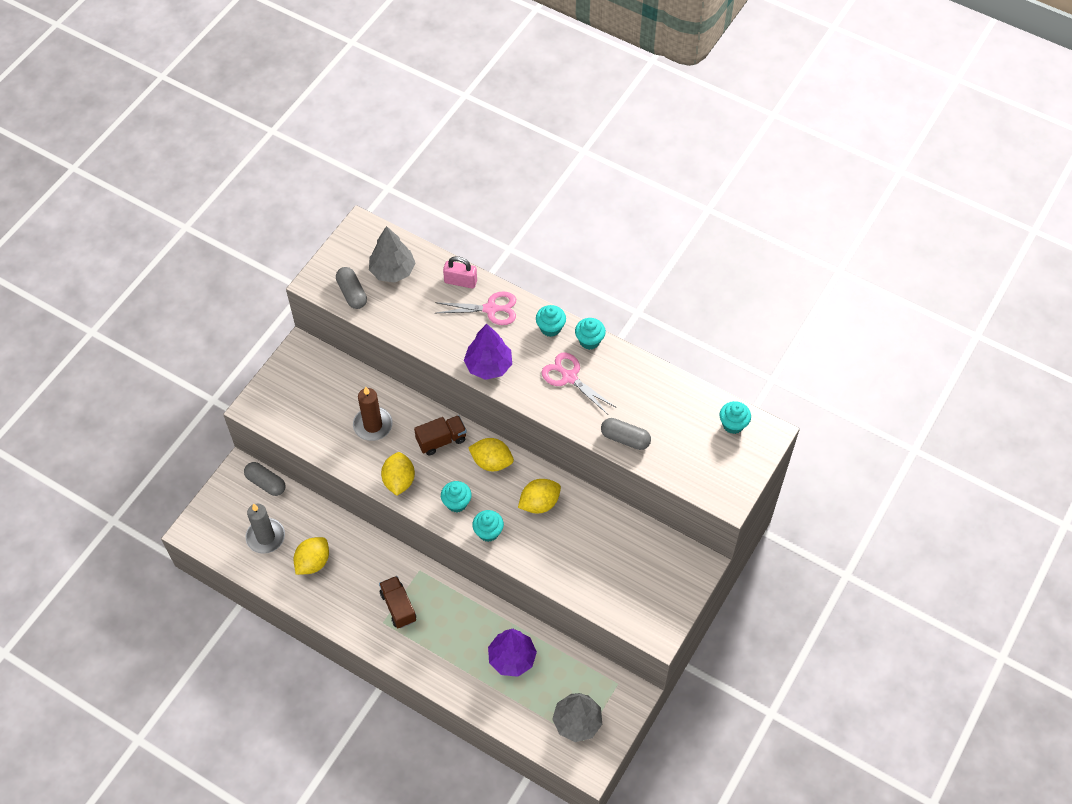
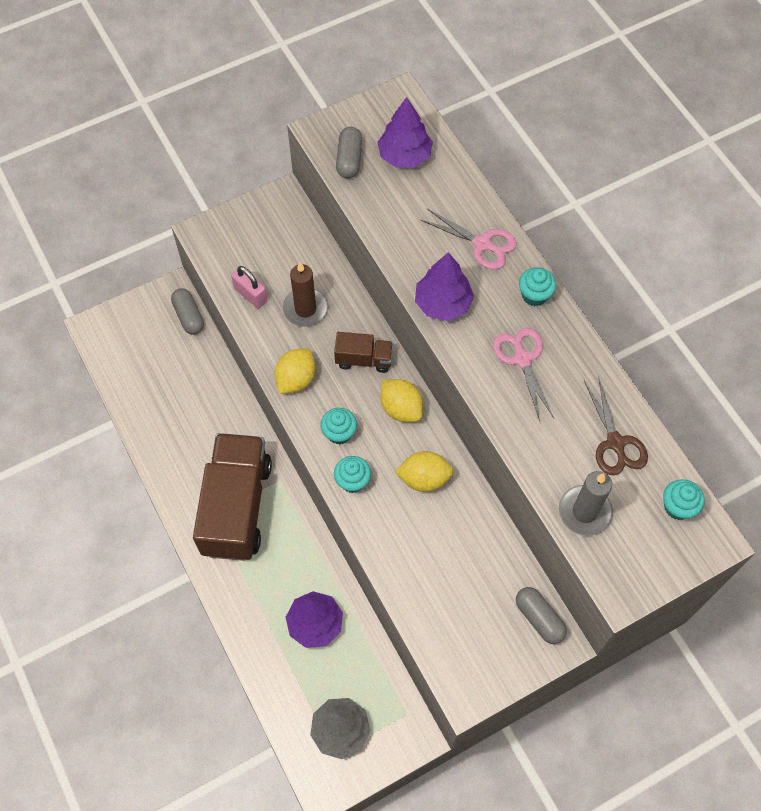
camera: 30 degrees right, 5 degrees up
grey candle [246,504,285,554] -> grey candle moved to [559,471,613,536]
yellow lemon [294,537,329,575] -> none
grey tree [369,226,415,283] -> purple tree [377,97,433,168]
brown truck [379,576,416,628] -> brown truck [193,433,272,561], size x2.15
pink padlock [443,256,477,289] -> pink padlock moved to [231,266,268,309]
turquoise cupcake [575,318,606,350] -> none
grey capsule [601,418,651,450] -> grey capsule moved to [516,587,567,644]
none -> brown scissors [584,376,648,475]

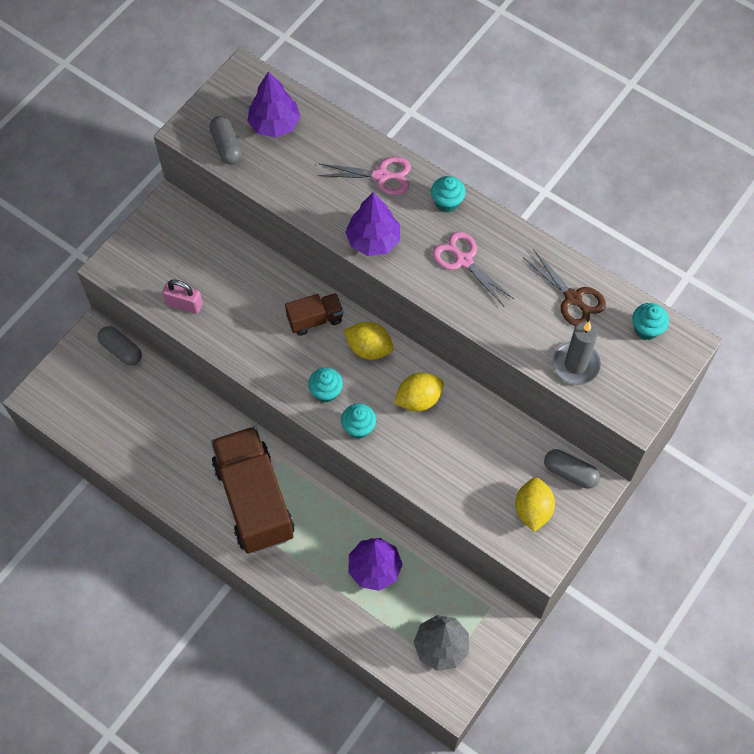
camera: 25 degrees left, 0 degrees up
yellow lemon [274,348,315,394] -> yellow lemon moved to [515,477,555,532]
brown candle [283,262,328,327] -> none

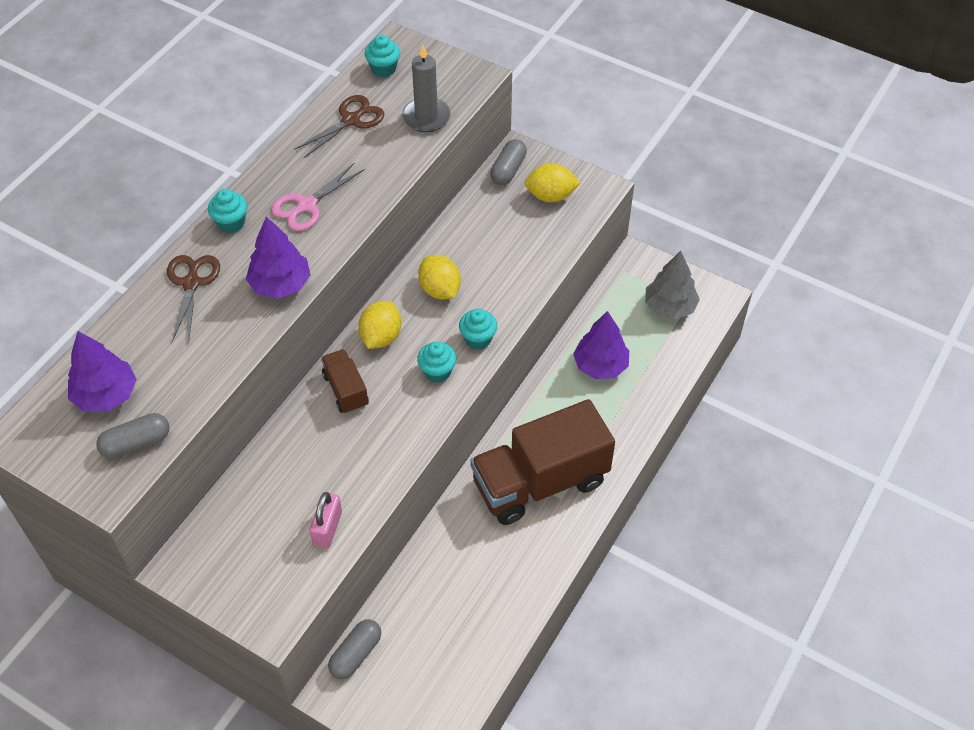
camera: 95 degrees left, 10 degrees down
pink scissors [318,157,411,195] -> brown scissors [167,255,220,342]

